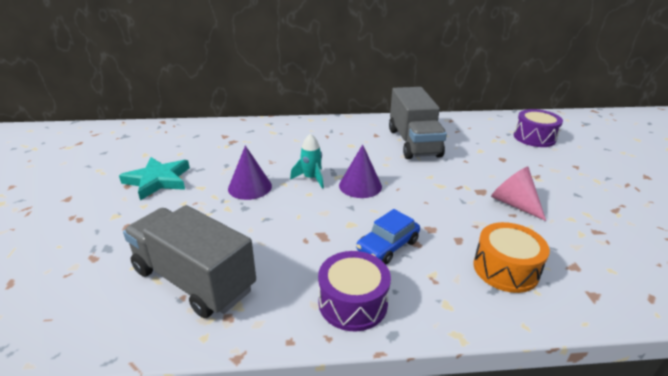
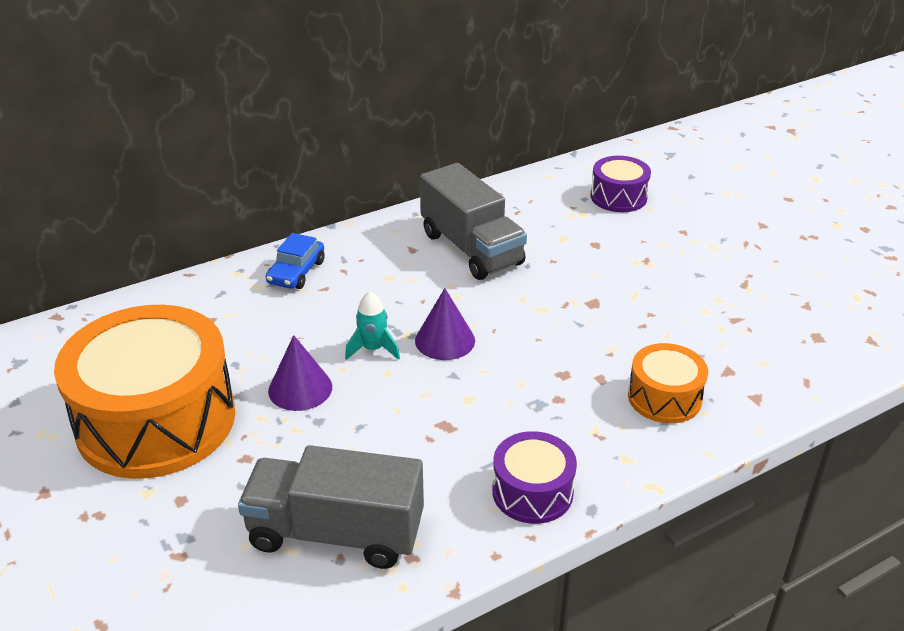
camera: 25 degrees left, 5 degrees up
turquoise star [119,157,190,200] -> orange drum [54,305,235,479]
blue car [356,209,420,264] -> blue car moved to [266,233,325,289]
pink cone [491,167,546,221] -> none

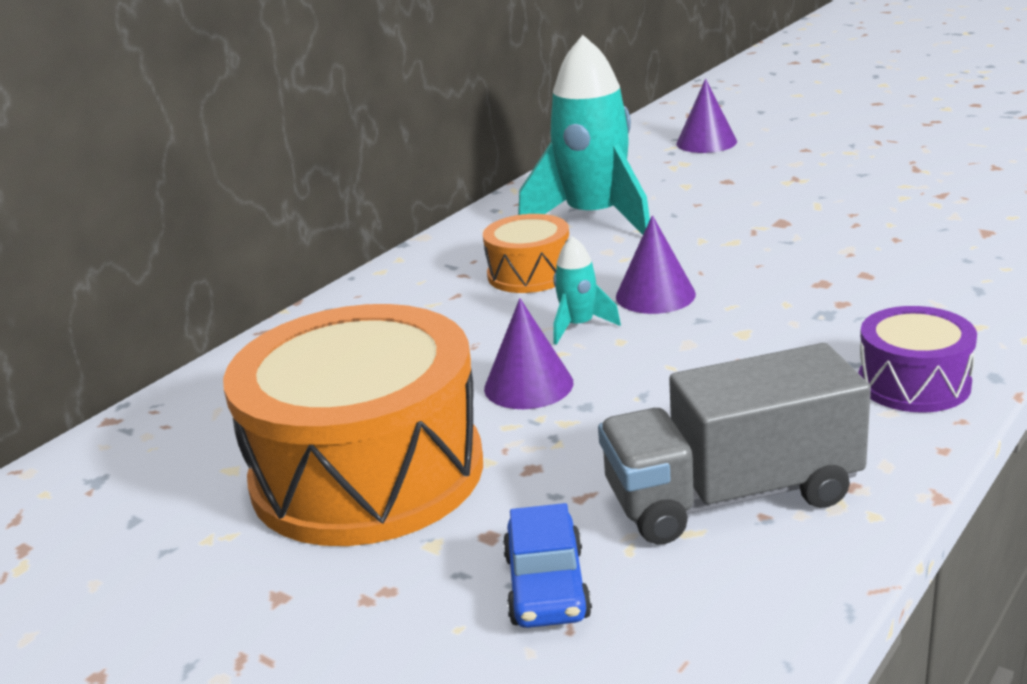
camera: 20 degrees left, 10 degrees down
blue car [266,233,325,289] -> blue car moved to [503,503,592,628]
grey truck [420,163,527,280] -> turquoise rocket [518,35,650,235]
purple drum [591,156,651,212] -> purple cone [676,79,737,153]
orange drum [628,343,708,423] -> orange drum moved to [483,214,569,293]

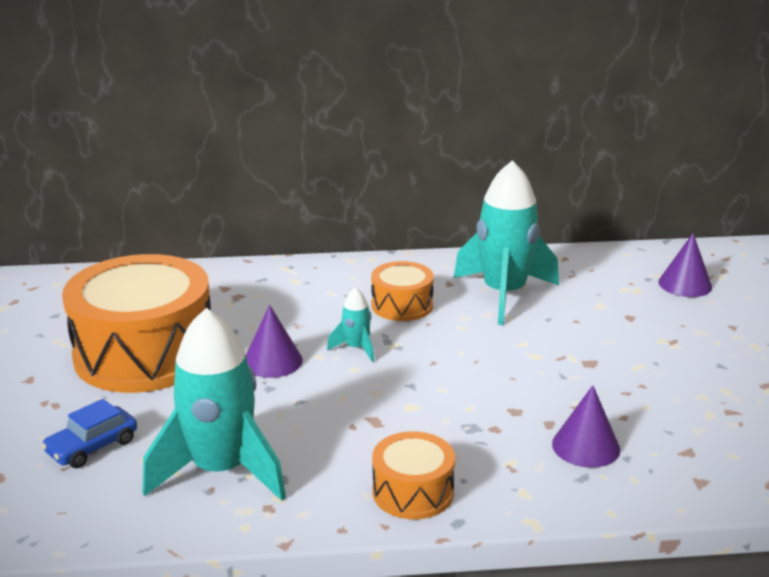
camera: 45 degrees right, 0 degrees up
grey truck [598,343,871,545] -> turquoise rocket [142,308,286,501]
purple cone [616,215,696,314] -> purple cone moved to [552,385,620,468]
purple drum [858,306,977,413] -> orange drum [372,431,455,519]

